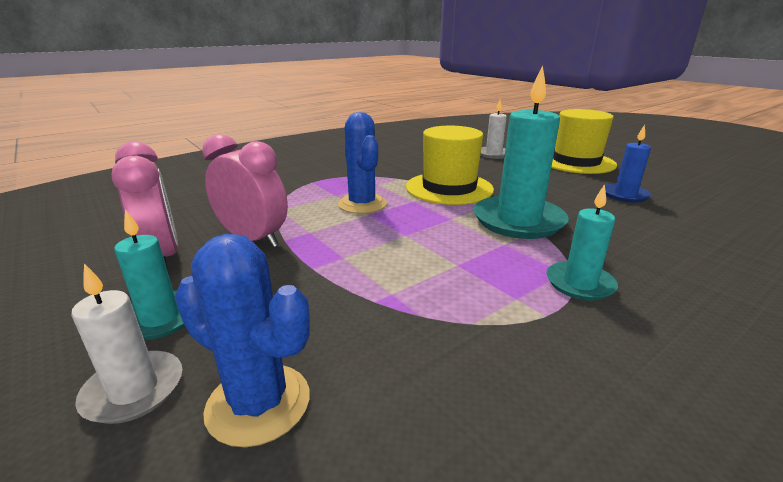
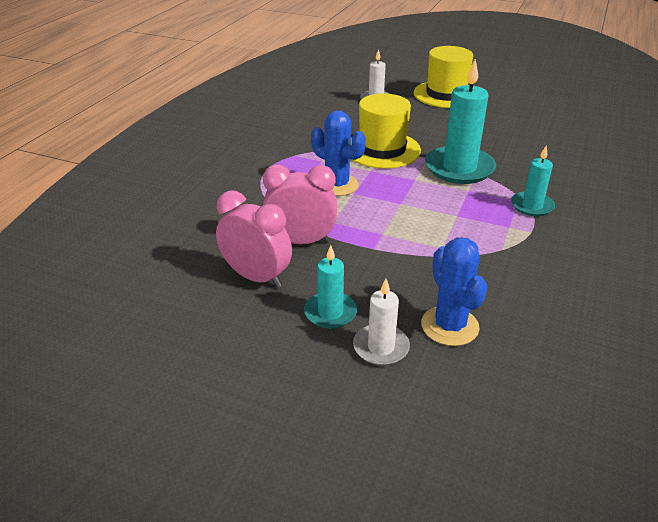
camera: 30 degrees left, 10 degrees up
blue cactus [175,234,310,447] -> blue cactus turned 75 degrees clockwise [421,237,487,346]
blue candle [605,125,651,203] -> none

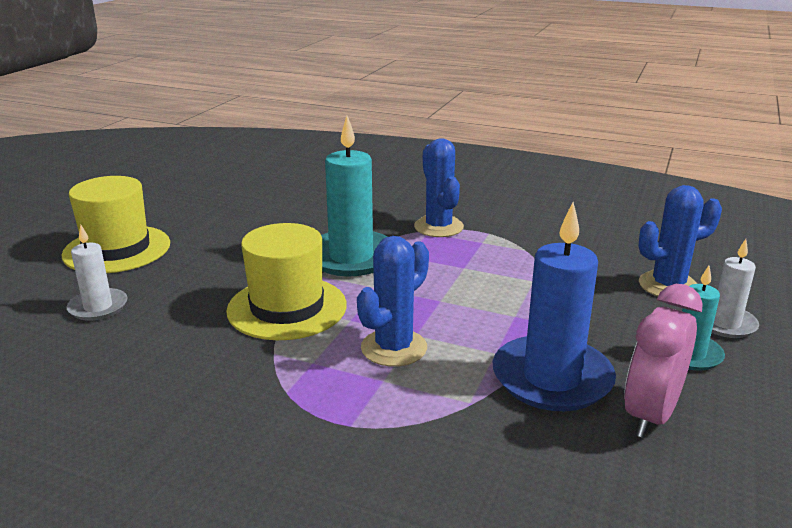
camera: 90 degrees left, 10 degrees down
pink clock [263,164,337,244] -> blue candle [493,202,616,411]
turquoise candle [511,146,555,216] -> blue cactus [414,138,464,237]

